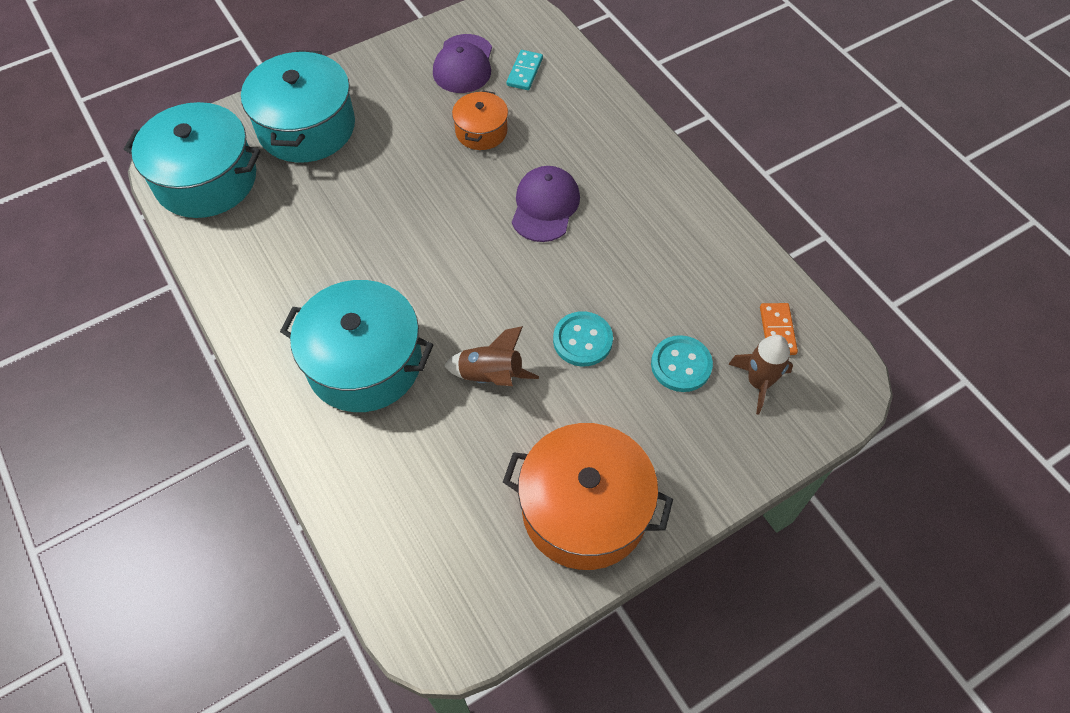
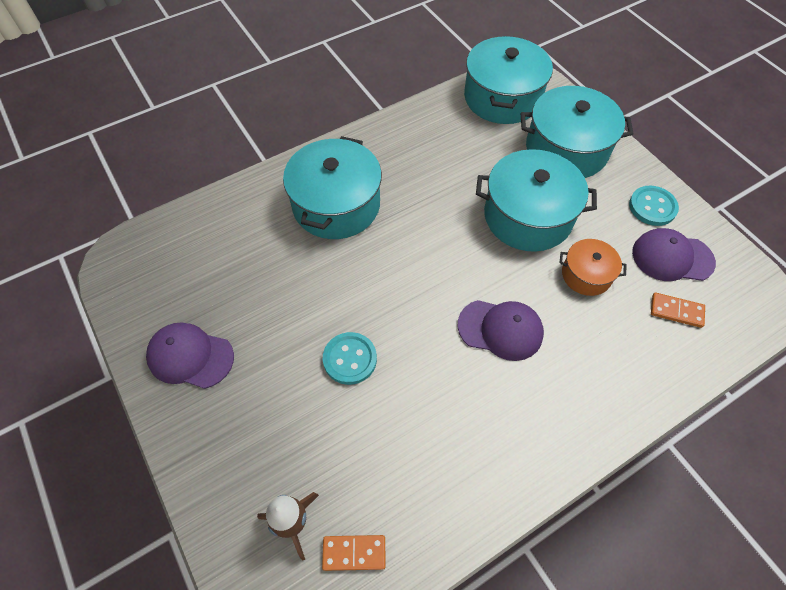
camera: 90 degrees right, 0 degrees up
brown rocket [444,326,539,386] -> none
orange pot [503,423,673,570] -> purple cap [146,322,234,389]
turquoise domino [506,50,543,90] -> orange domino [651,293,705,328]
turquoise button [651,335,713,392] -> turquoise button moved to [629,186,679,226]
none -> turquoise pot [476,149,597,252]

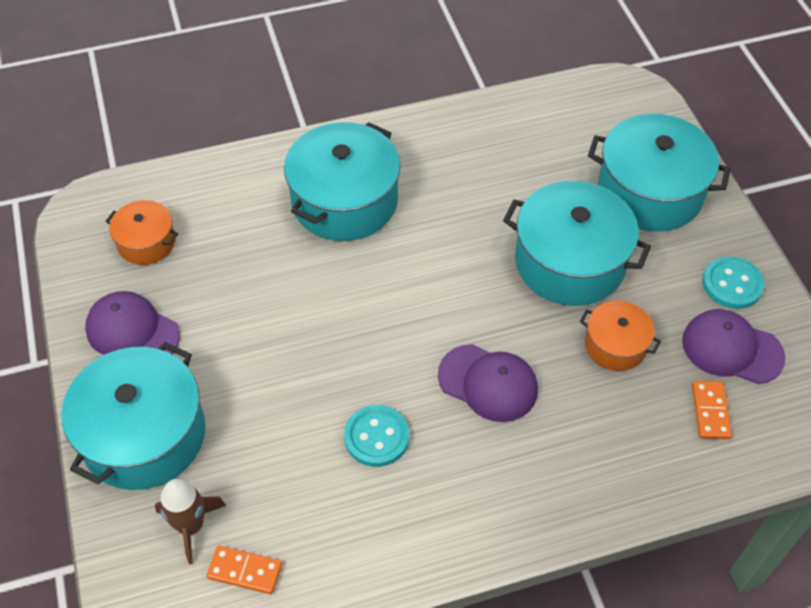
camera: 15 degrees right, 5 degrees down
turquoise button [323,332,377,385] -> turquoise button moved to [344,405,409,467]
turquoise pot [464,36,553,124] -> turquoise pot moved to [62,342,206,490]
orange domino [651,293,705,328] -> orange domino turned 60 degrees clockwise [692,381,732,439]
none -> orange pot [106,200,178,265]

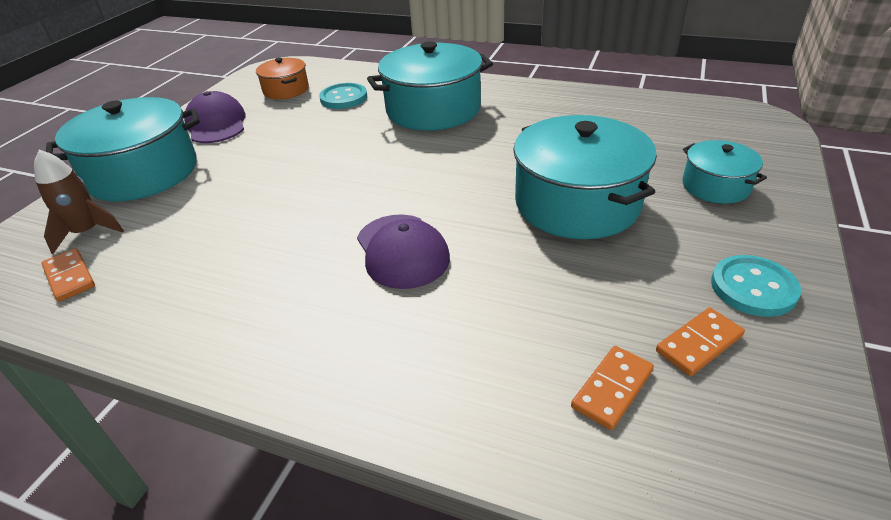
camera: 40 degrees right, 15 degrees down
turquoise button [344,405,409,467] -> turquoise button moved to [319,83,367,109]
orange pot [580,301,661,371] -> none
turquoise pot [588,114,731,232] -> turquoise pot [683,140,767,204], size x0.53
purple cap [682,309,785,384] -> orange domino [656,308,745,376]

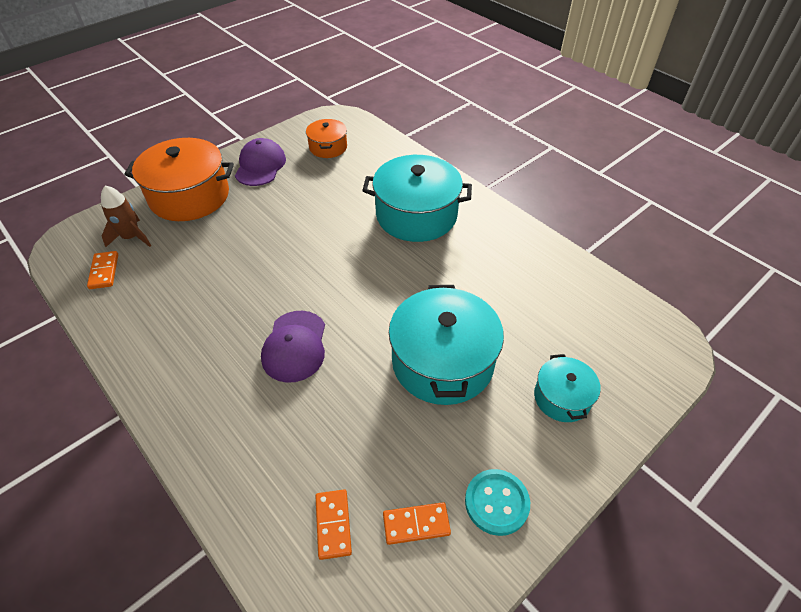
camera: 25 degrees right, 10 degrees up
turquoise pot [46,97,200,201] -> orange pot [124,138,234,221]
turquoise button [319,83,367,109] -> none
orange domino [571,346,654,430] -> orange domino turned 75 degrees counterclockwise [315,490,352,560]

